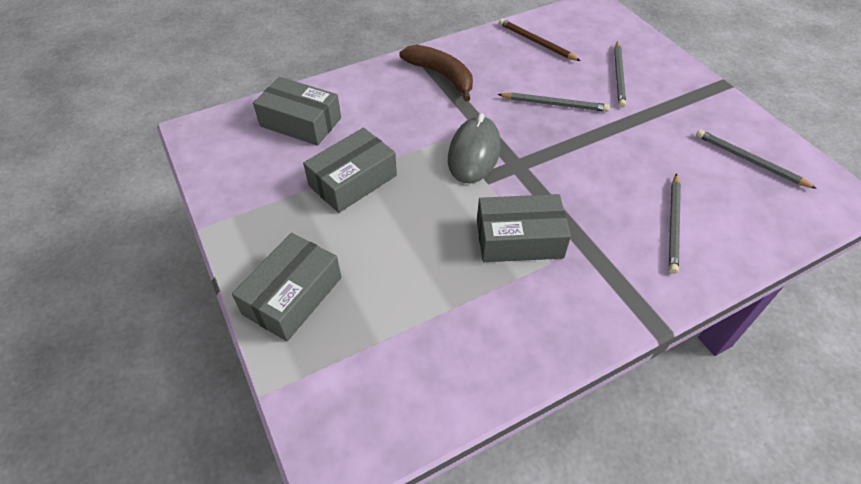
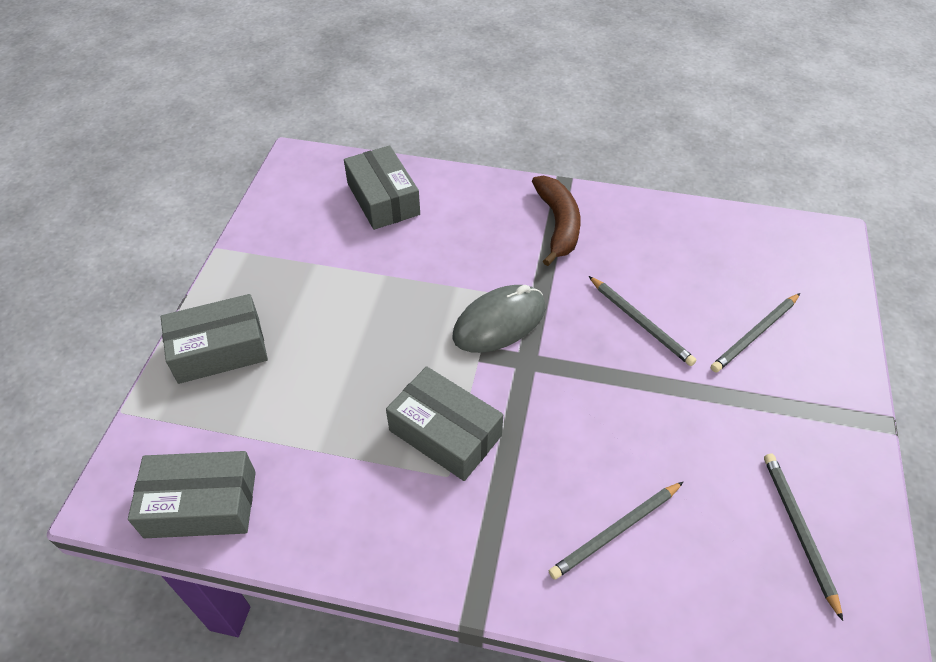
camera: 40 degrees right, 0 degrees up
grey box [303,128,397,213] -> grey box moved to [128,451,256,538]
brown pencil [499,19,581,61] -> none

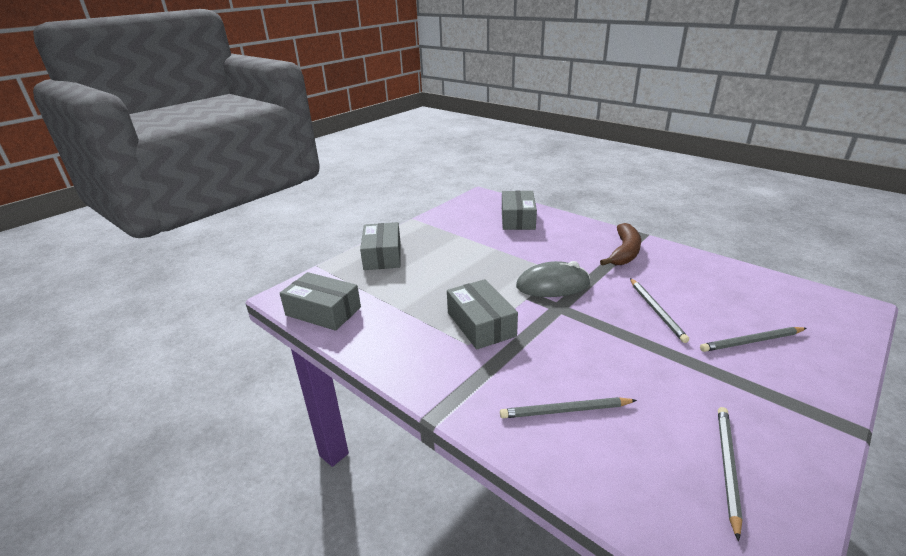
camera: 30 degrees right, 20 degrees down
grey box [161,294,268,384] -> grey box turned 75 degrees clockwise [360,222,400,270]

